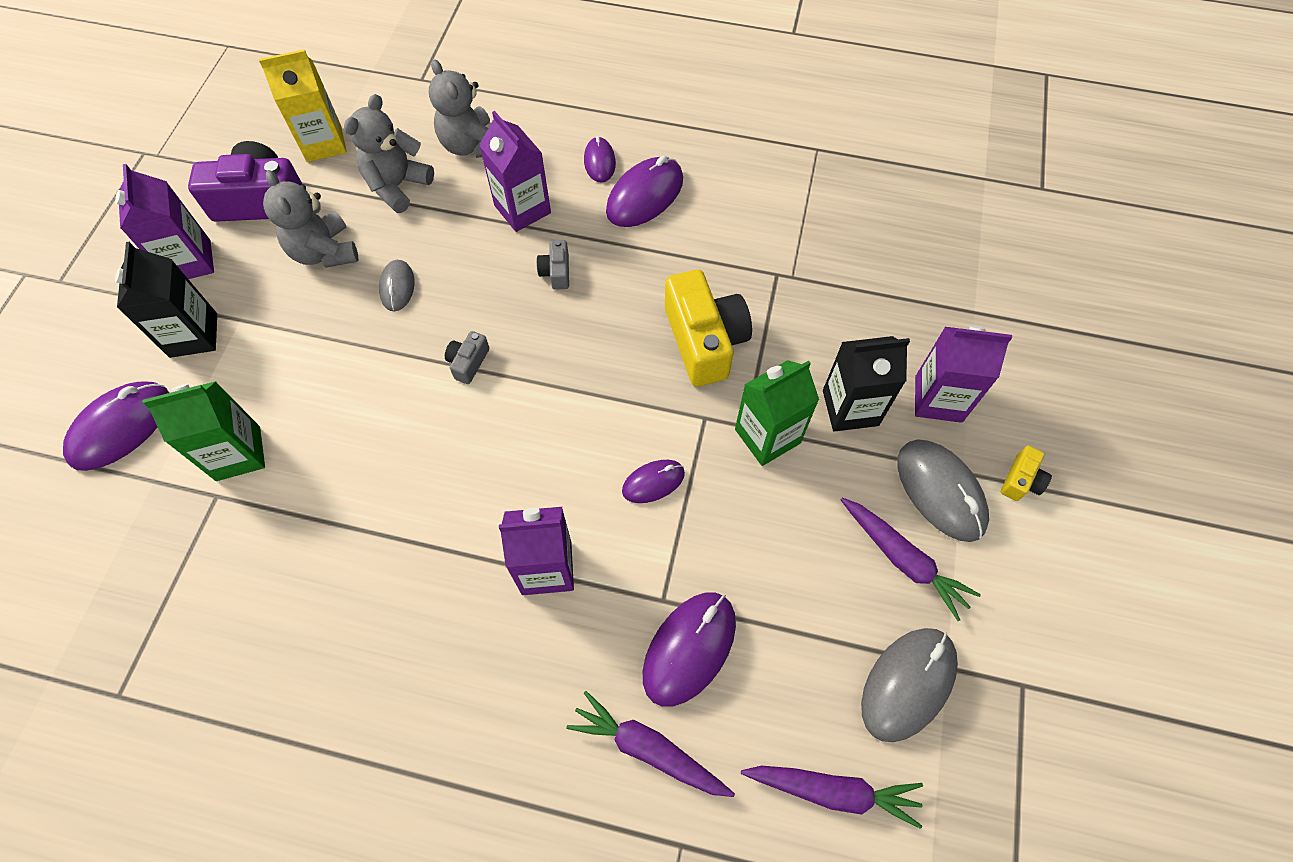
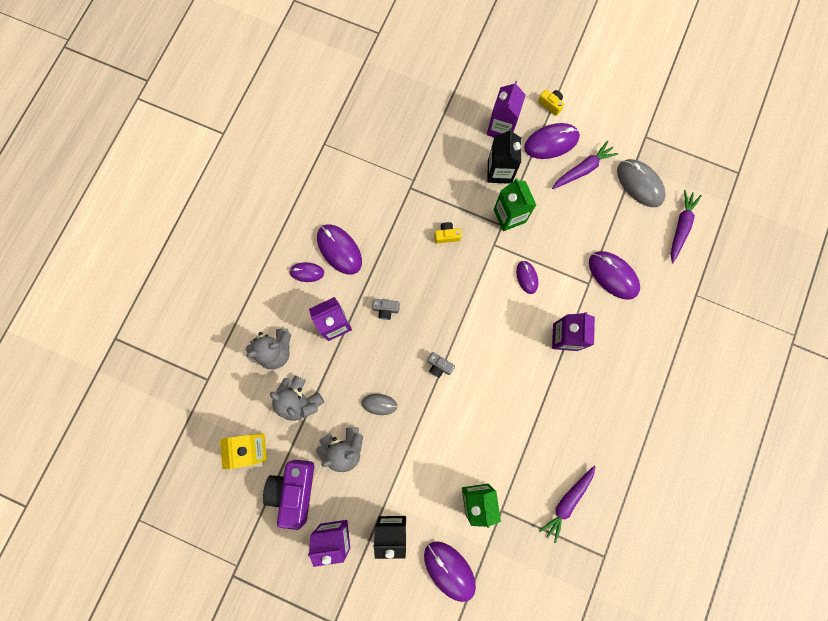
camera: 80 degrees left, 15 degrees up
purple carrot [566,691,735,797] -> purple carrot moved to [539,466,596,543]
yellow camera [665,270,752,387] -> yellow camera [434,222,462,243], size x0.46
grey mouse [897,440,989,542] -> purple mouse [524,123,580,159]

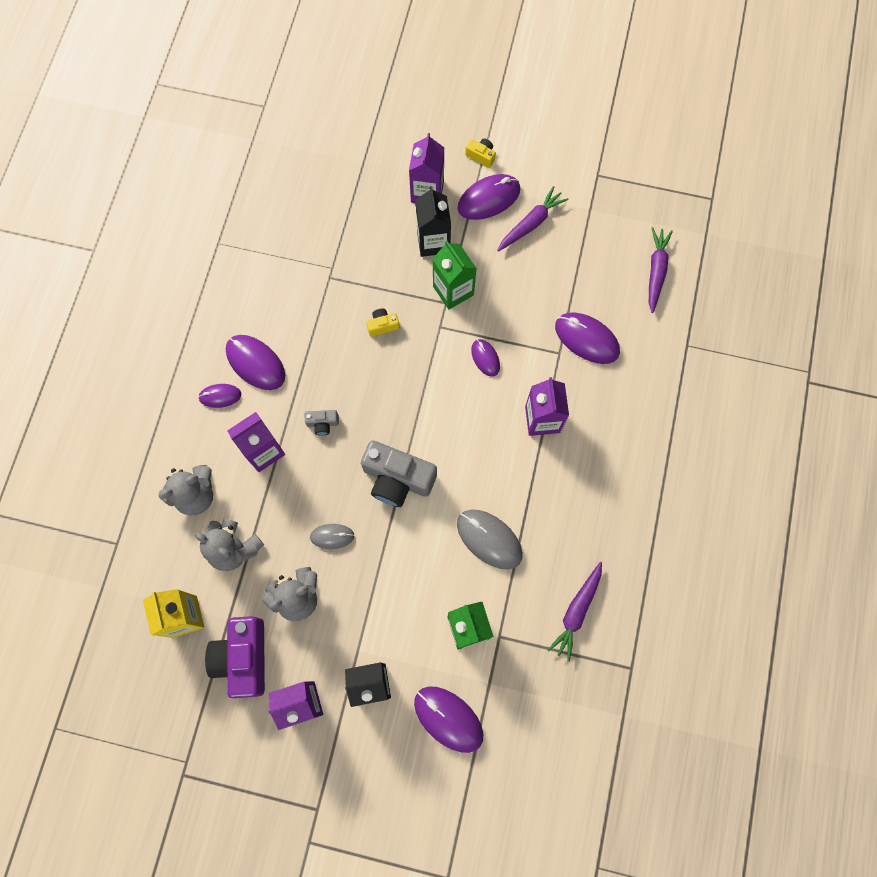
camera: 10 degrees left, 5 degrees down
grey camera [428,352,455,378] -> grey camera [361,441,437,507], size x2.19
grey mouse [617,159,666,207] -> grey mouse moved to [457,510,523,569]

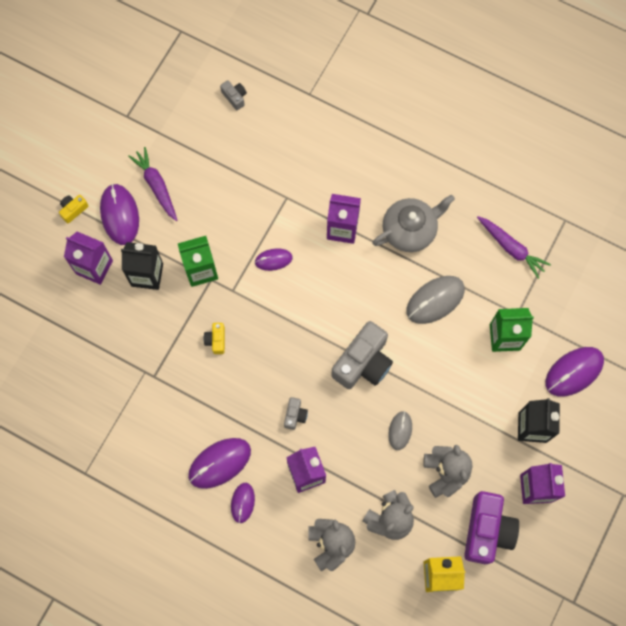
camera: 75 degrees left, 0 degrees up
purple camera [205,616,265,698] -> purple camera turned 90 degrees counterclockwise [464,491,519,564]
purple mouse [555,313,620,364] -> none
purple carrot [649,227,673,313] -> grey camera [220,80,247,110]
none -> grey teapot [372,194,455,252]

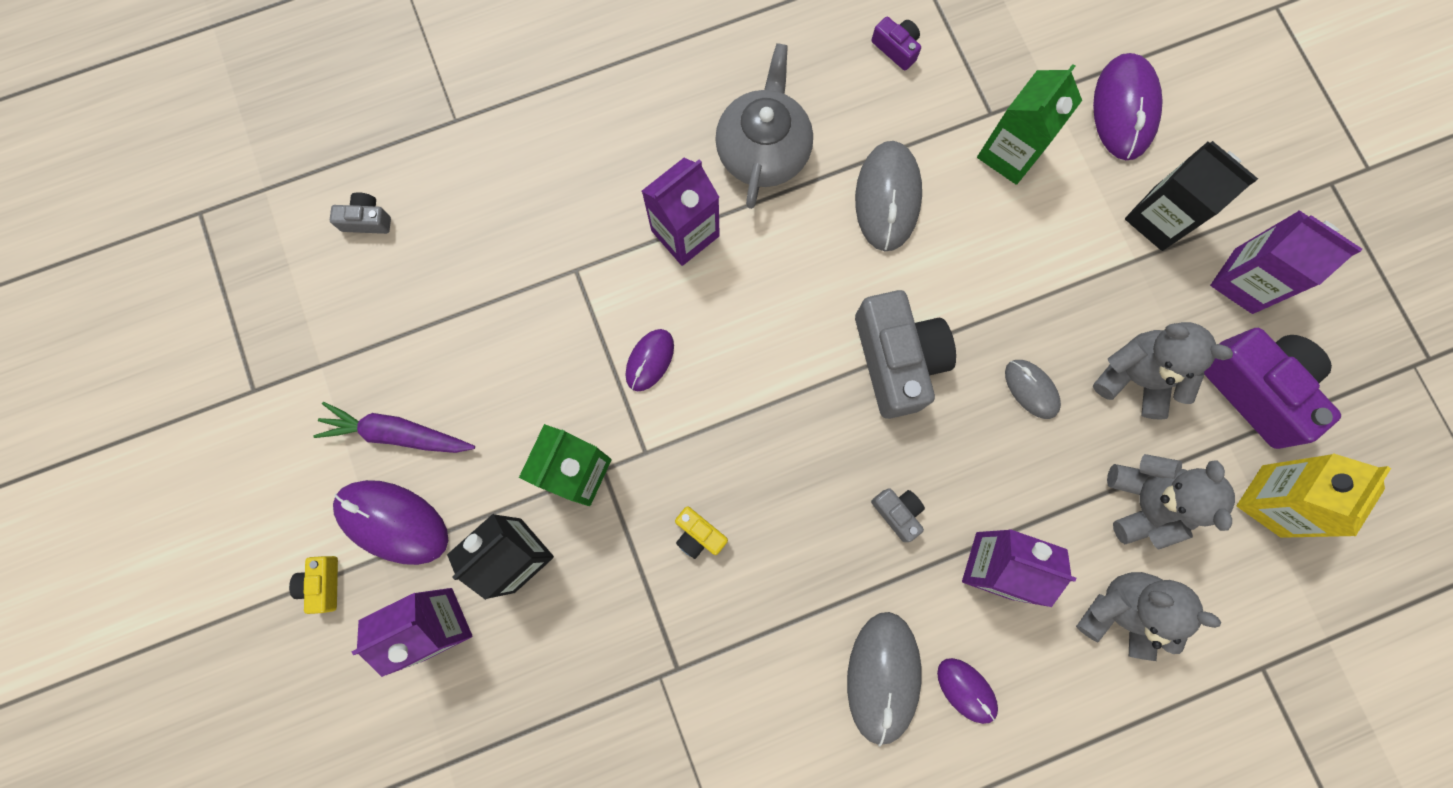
camera: 50 degrees left, 5 degrees up
purple mouse [188,438,251,489] -> grey mouse [847,612,921,747]
purple carrot [477,216,551,279] -> purple camera [872,17,921,70]

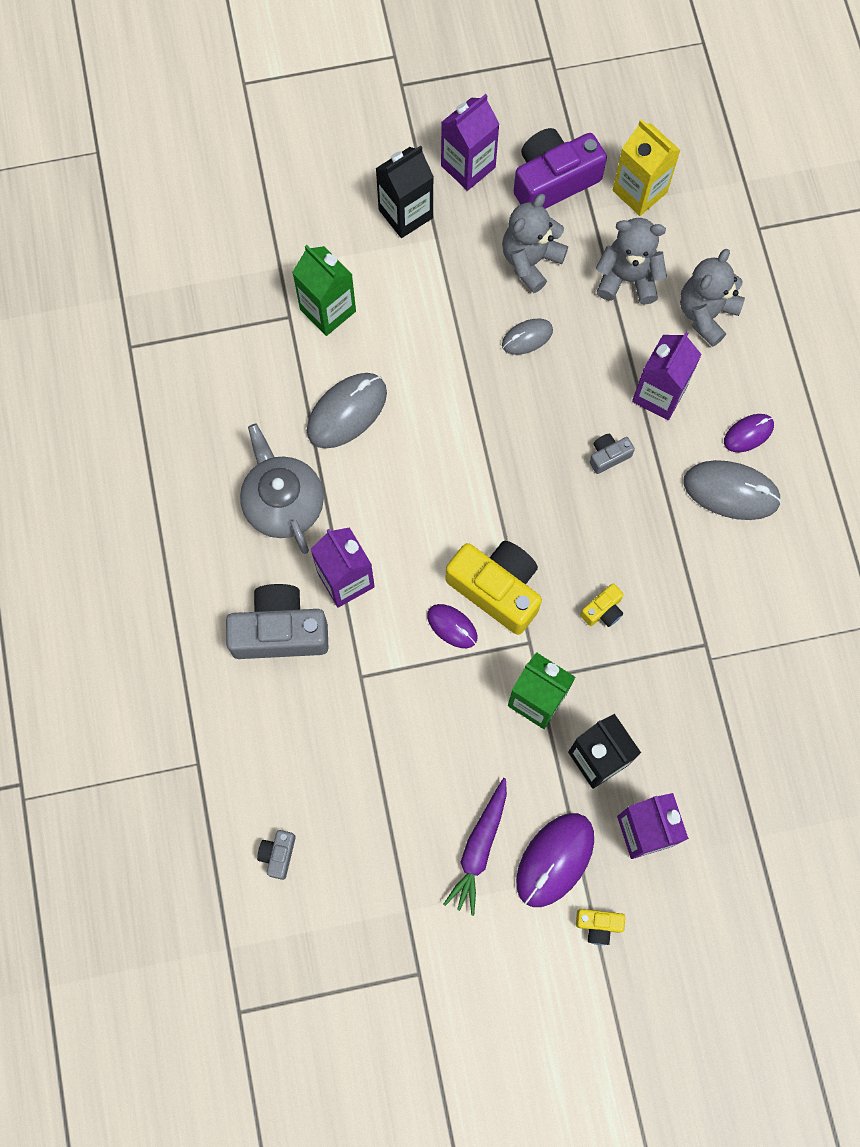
camera: 80 degrees left, 5 degrees down
grey teapot [715,43,813,209] -> grey teapot turned 45 degrees clockwise [240,424,324,554]
grey mouse [855,141,922,251] -> grey mouse turned 60 degrees counterclockwise [307,373,387,448]
grey camera [855,290,956,419] -> grey camera moved to [226,584,328,659]
purple camera [872,17,921,70] -> none
purple mouse [1093,53,1163,160] -> none
none -> yellow camera [446,541,542,635]

